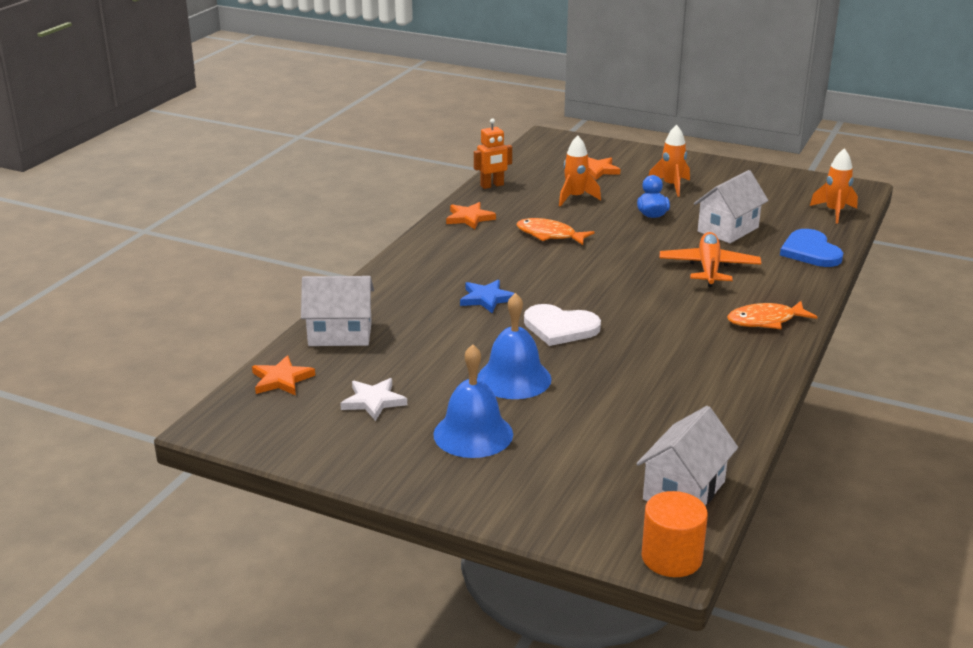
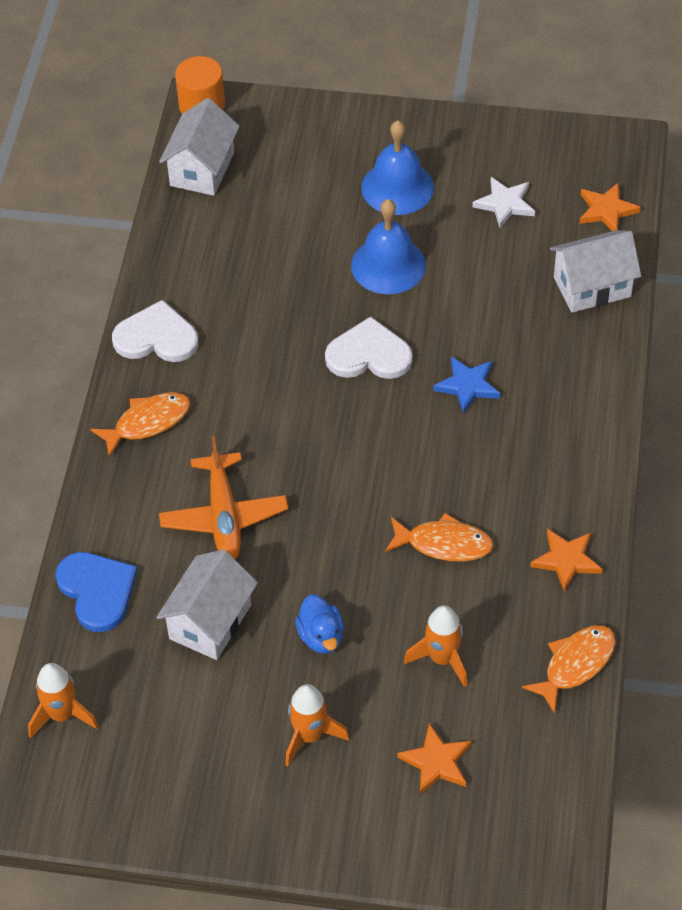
camera: 165 degrees right, 25 degrees up
orange robot [474,118,512,189] -> orange fish [522,625,616,714]
none -> white heart [112,300,199,362]

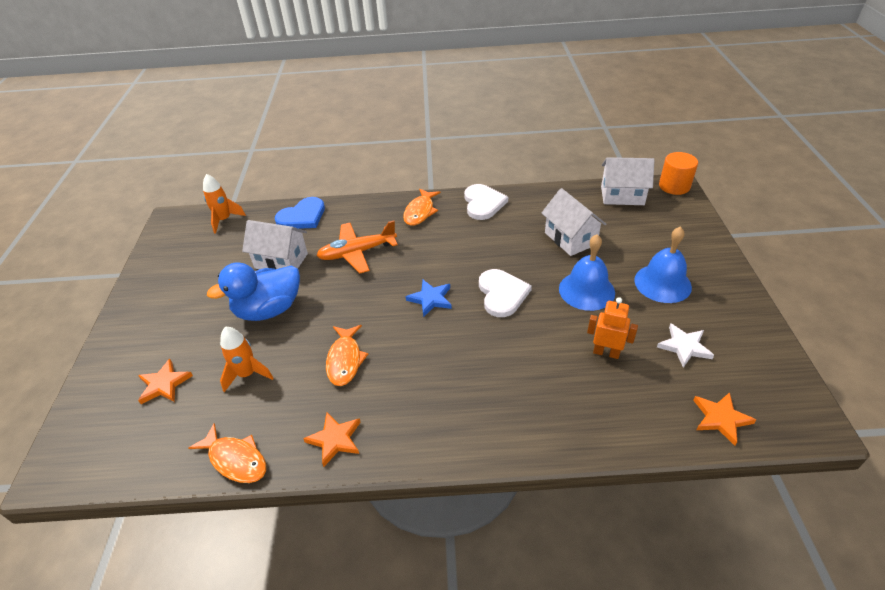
camera: 80 degrees right, 10 degrees down
orange fish [90,392,191,457] -> orange fish turned 60 degrees clockwise [403,188,440,226]
orange rocket [285,684,350,766] -> none
blue duck [295,594,344,654] -> blue duck [207,262,300,321], size x1.83
blue star [433,356,500,414] -> blue star moved to [406,280,452,317]
white house [550,230,641,313] -> white house moved to [542,188,607,256]
none -> orange robot [587,297,638,359]

